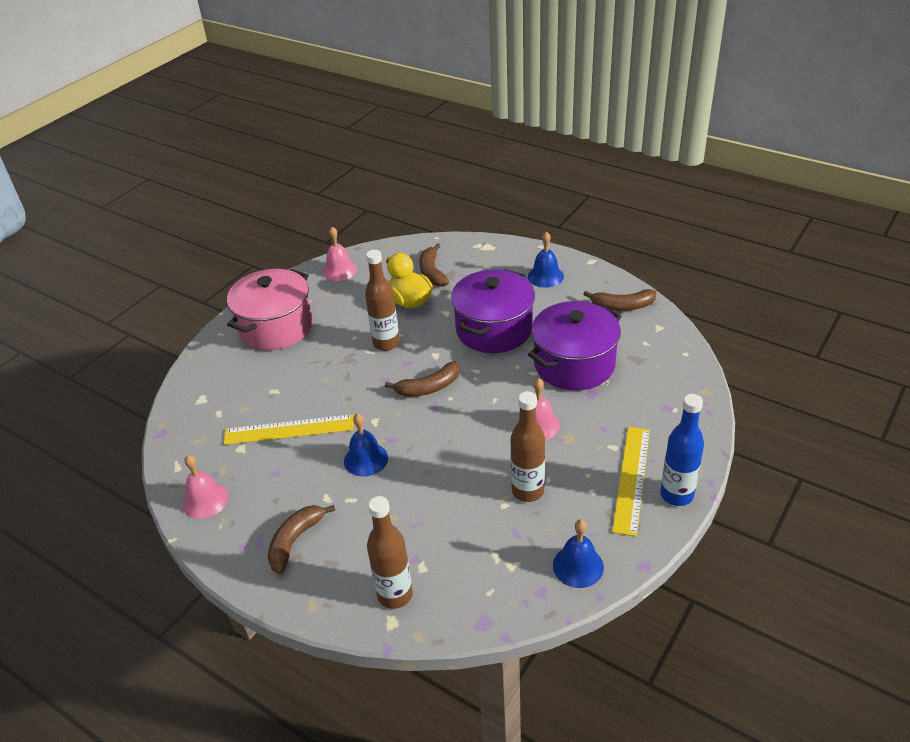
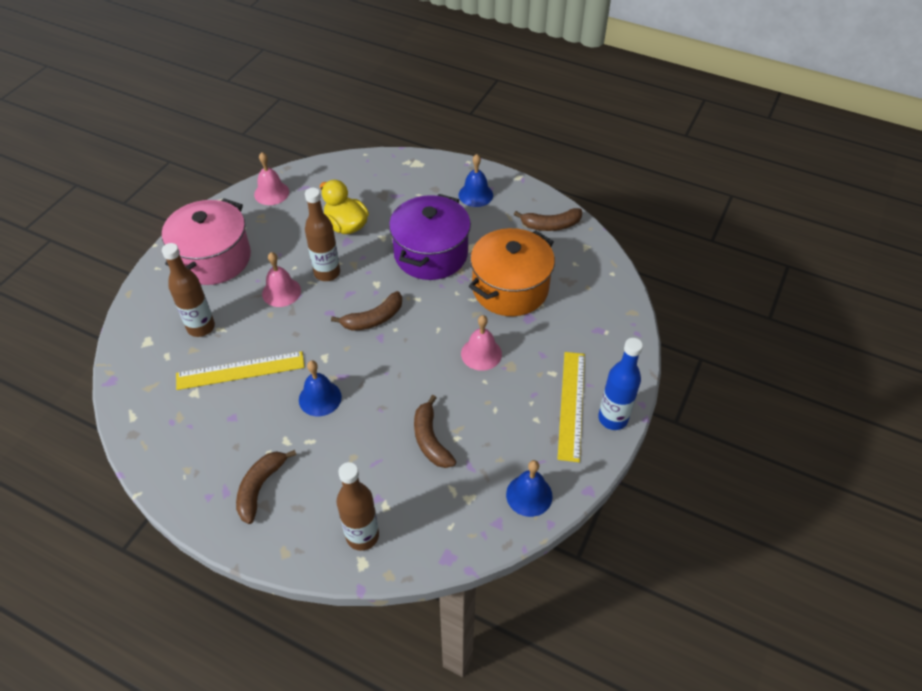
camera: 10 degrees left, 10 degrees up
pink bell [182,455,229,519] -> pink bell moved to [262,252,301,307]
brown banana [419,243,449,287] -> brown banana moved to [414,395,456,468]
brown bottle [510,391,545,502] -> brown bottle moved to [162,243,215,337]
purple pot [528,301,622,391] -> orange pot [469,228,555,316]

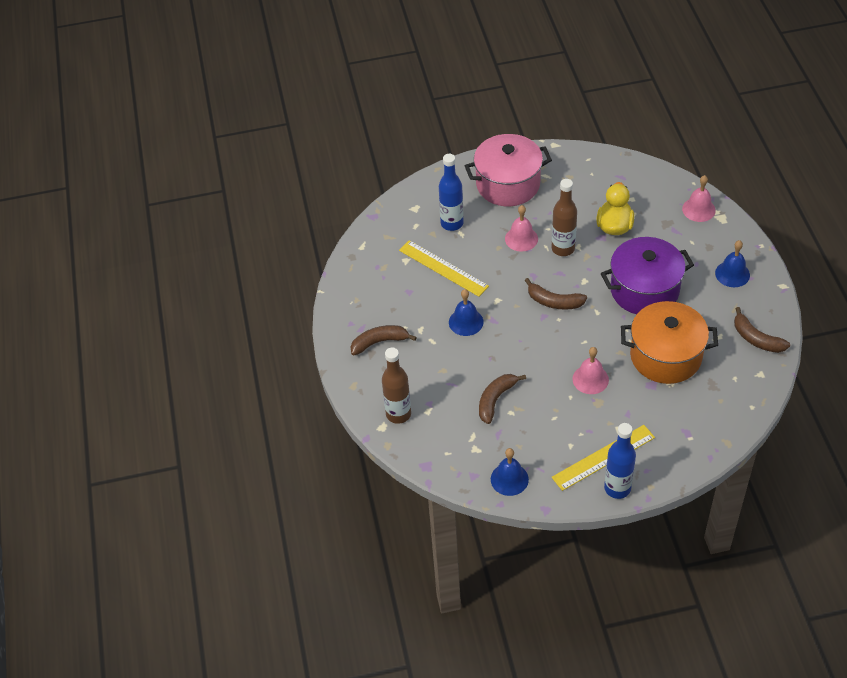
camera: 55 degrees right, 0 degrees up
brown bottle [162,243,215,337] -> blue bottle [439,154,464,231]
pink bell [254,152,289,205] -> pink bell moved to [682,175,716,222]

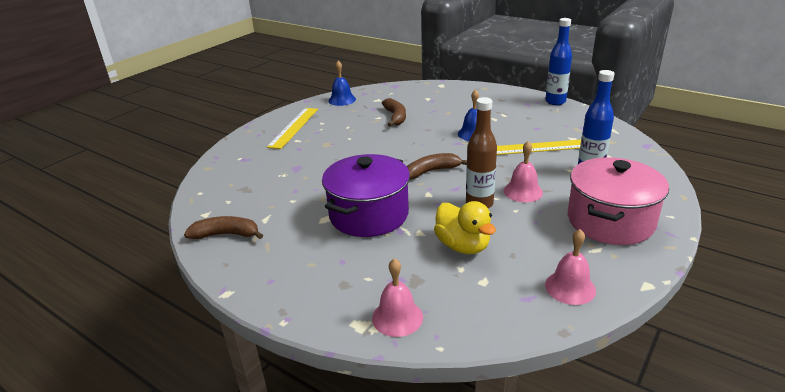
camera: 135 degrees right, 20 degrees down
brown banana [351,325,417,355] -> none
brown bottle [382,347,411,424] -> none
pink bell [572,347,609,394] -> pink bell moved to [545,229,596,305]
blue bottle [604,423,636,499] -> blue bottle moved to [545,18,572,105]
orange pot [621,301,718,384] -> none
blue bell [715,240,750,287] -> none

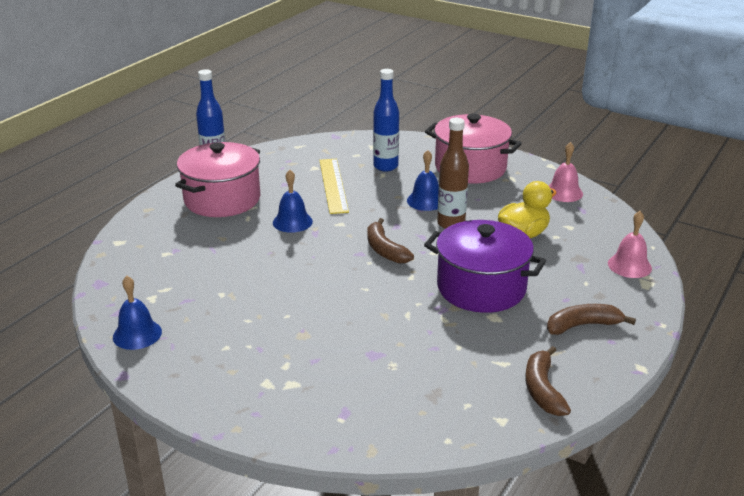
camera: 95 degrees left, 0 degrees up
yellow ruler [267,108,318,149] -> none
brown banana [382,98,406,127] -> brown banana moved to [547,304,636,335]
pink bell [504,141,543,202] -> blue bell [407,150,439,211]
none -> pink pot [175,142,260,217]

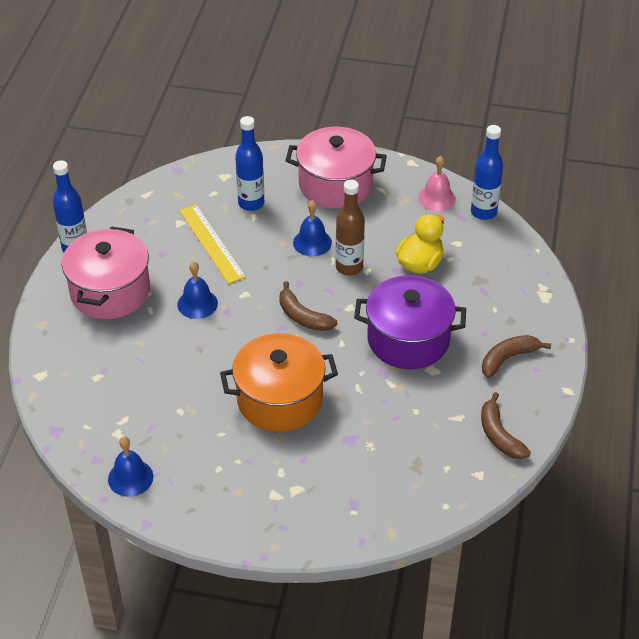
camera: 20 degrees left, 15 degrees up
pink bell [608,211,652,278] -> none
none -> orange pot [220,333,338,432]
none -> blue bottle [471,125,503,220]

